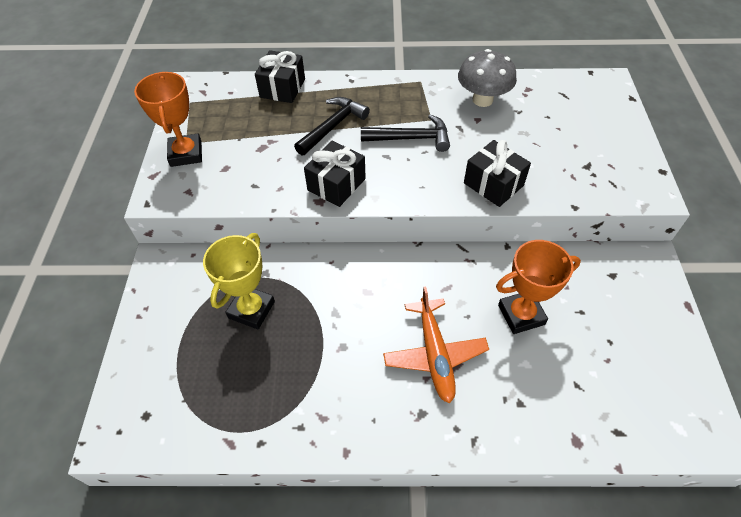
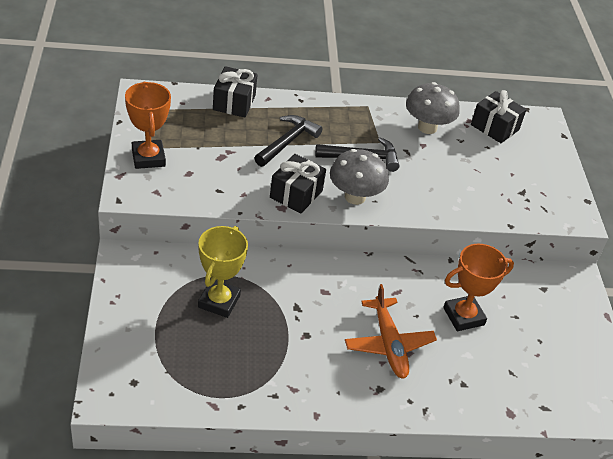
camera: 10 degrees left, 10 degrees down
black gift [464,140,531,207] -> black gift moved to [471,90,527,143]
none -> grey mushroom [330,149,389,205]

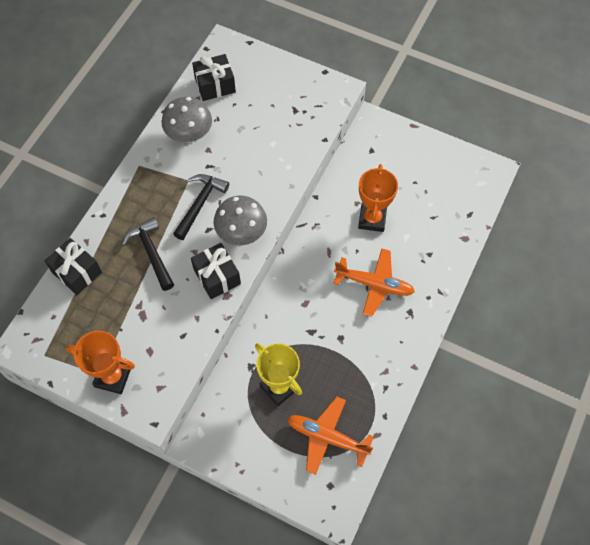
camera: 55 degrees left, 20 degrees up
none -> orange plane [287,397,374,475]

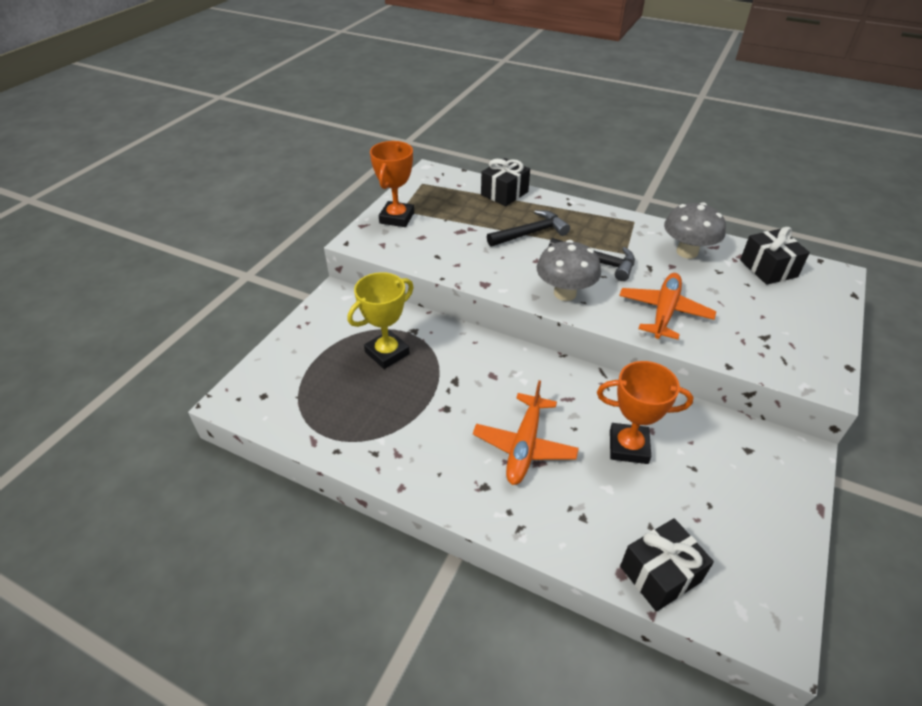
camera: 90 degrees right, 20 degrees down
black gift [191,243,241,299] -> black gift moved to [620,518,714,612]
orange plane [287,397,374,475] -> orange plane moved to [619,273,716,340]

